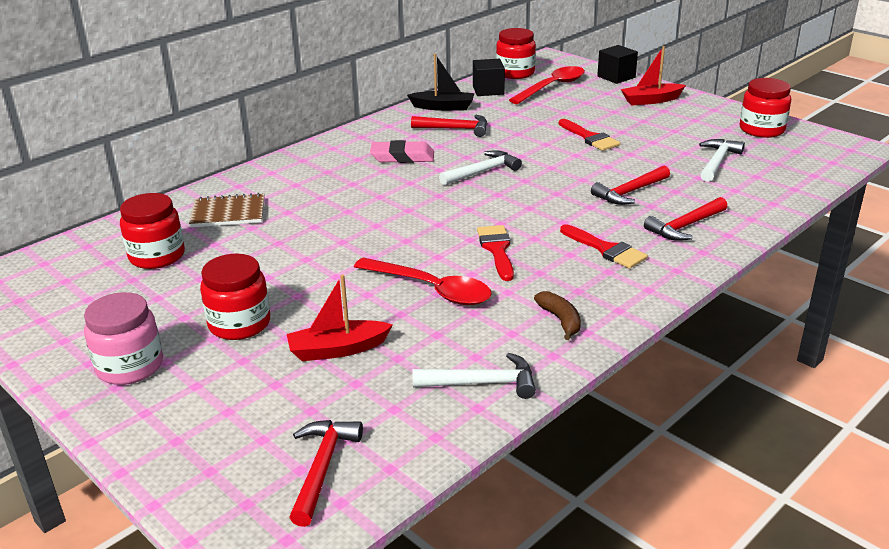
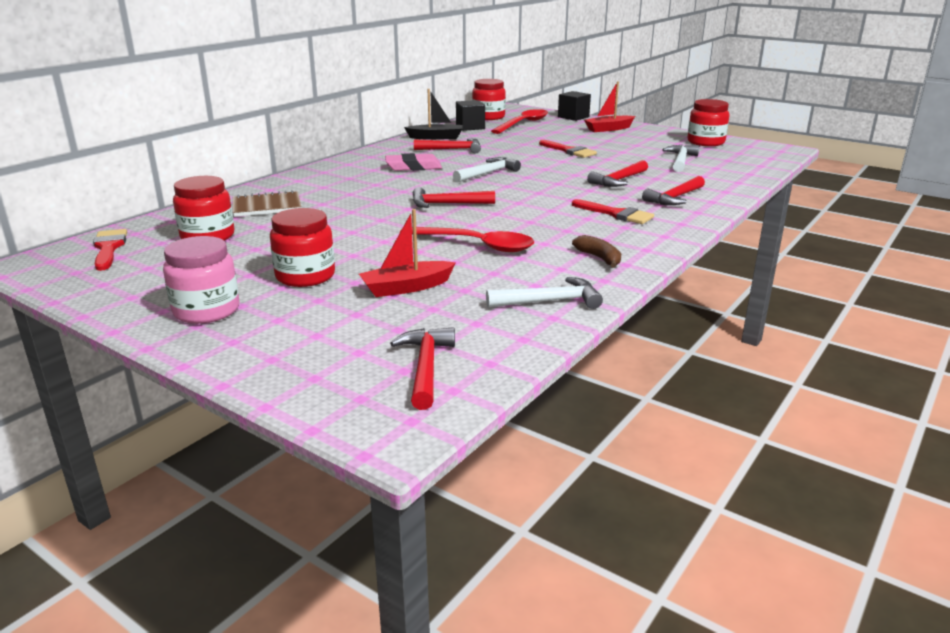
camera: 10 degrees left, 5 degrees down
red brush [477,225,514,281] -> red brush moved to [93,229,127,271]
none -> red hammer [413,187,495,208]

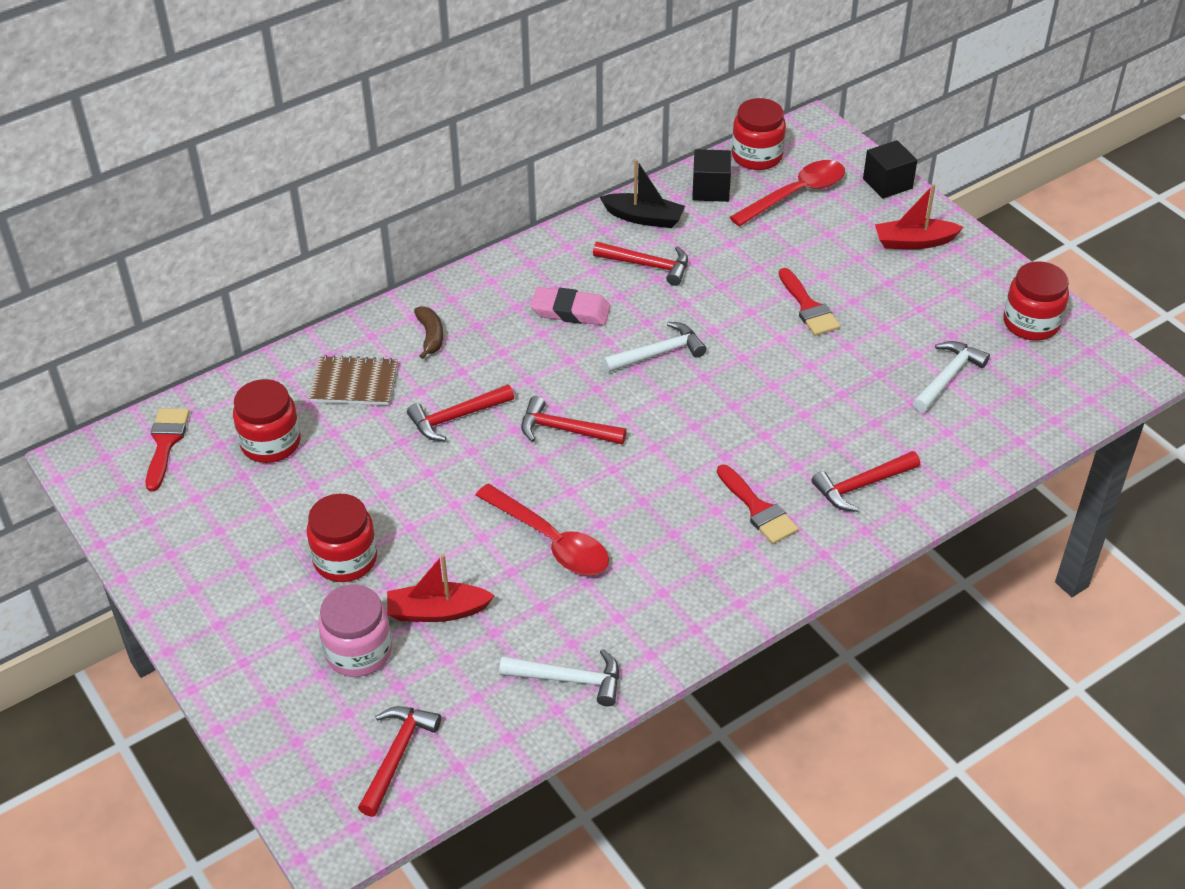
camera: 20 degrees right, 20 degrees up
pink jar [163,236,239,324] -> pink jar moved to [318,584,392,677]
brown banana [572,235,621,268] -> brown banana moved to [414,306,443,359]
red hammer [587,160,648,187] -> red hammer moved to [407,384,514,441]

